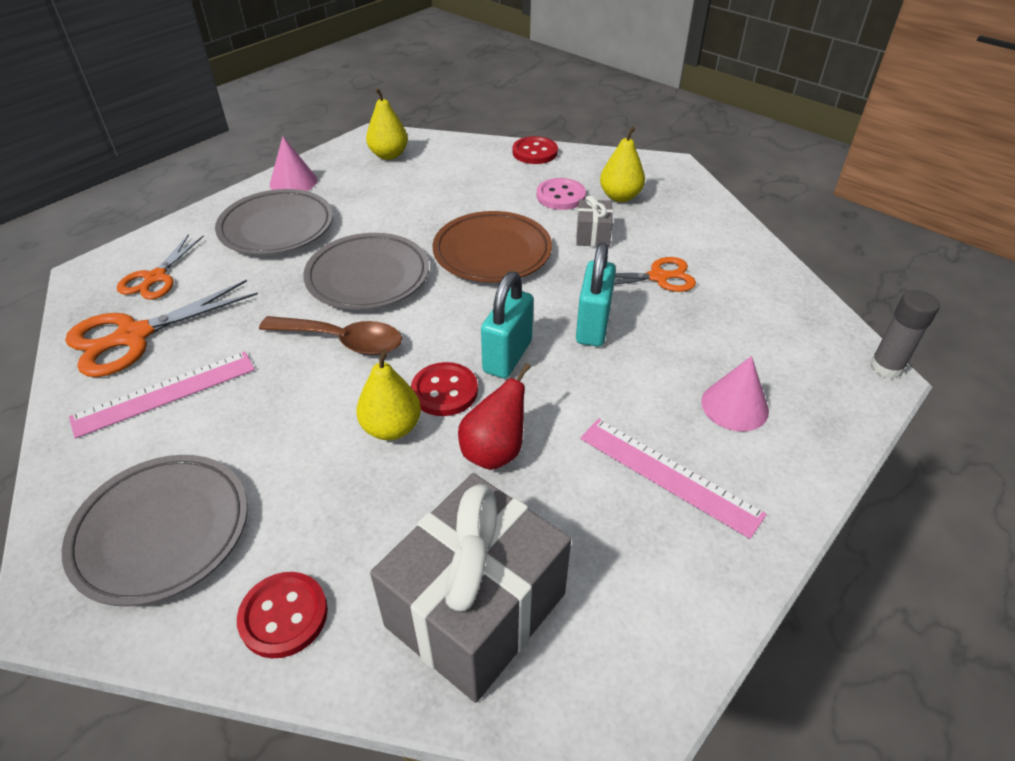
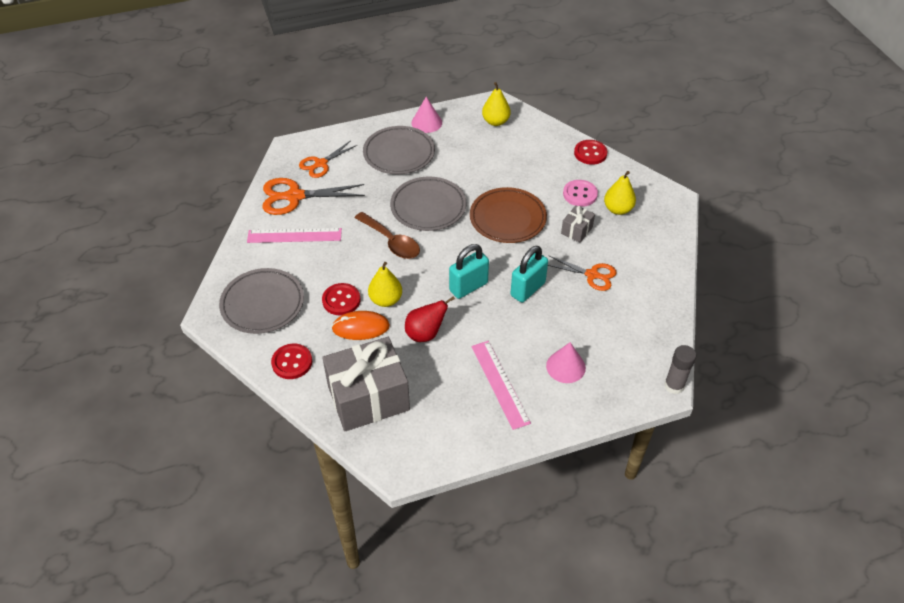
camera: 30 degrees right, 5 degrees up
red button [411,362,478,416] -> red button moved to [322,283,360,315]
none -> orange mouse [331,311,390,340]

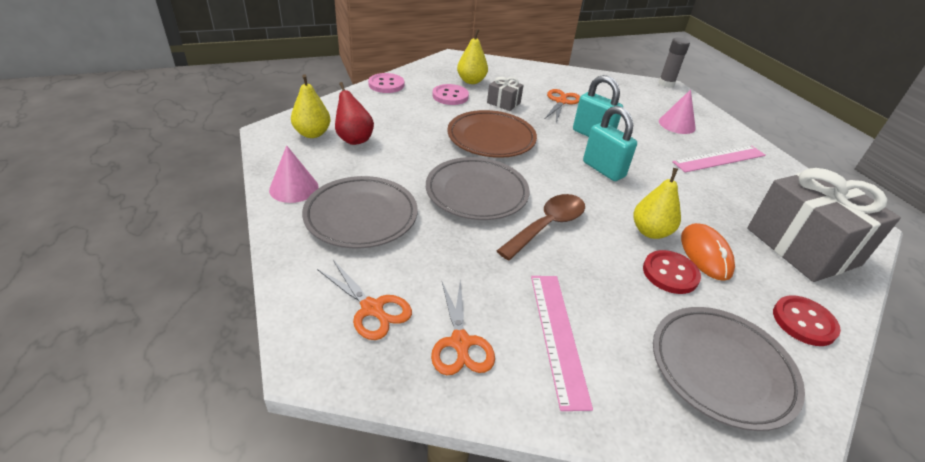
camera: 95 degrees left, 10 degrees down
orange scissors [262,178,365,215] -> orange scissors [431,278,495,375], size x0.64
red pear [405,296,455,342] -> red pear moved to [335,82,374,145]
red button [574,140,608,165] -> pink button [368,73,404,93]

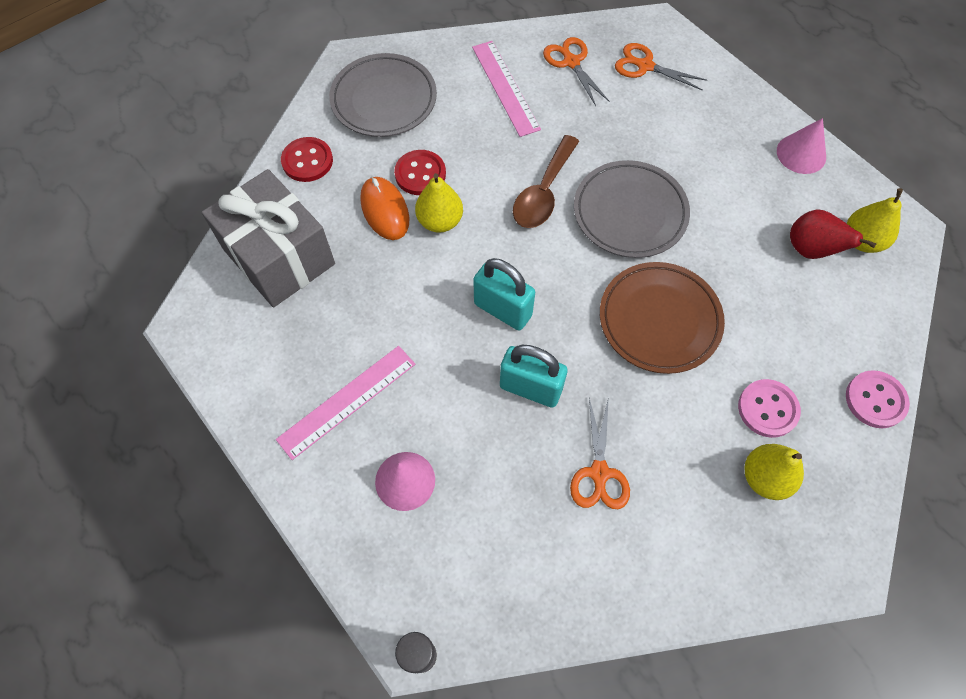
camera: 165 degrees right, 25 degrees up
grey plate [302,176,417,248] -> none
grey gift [487,77,523,111] -> none

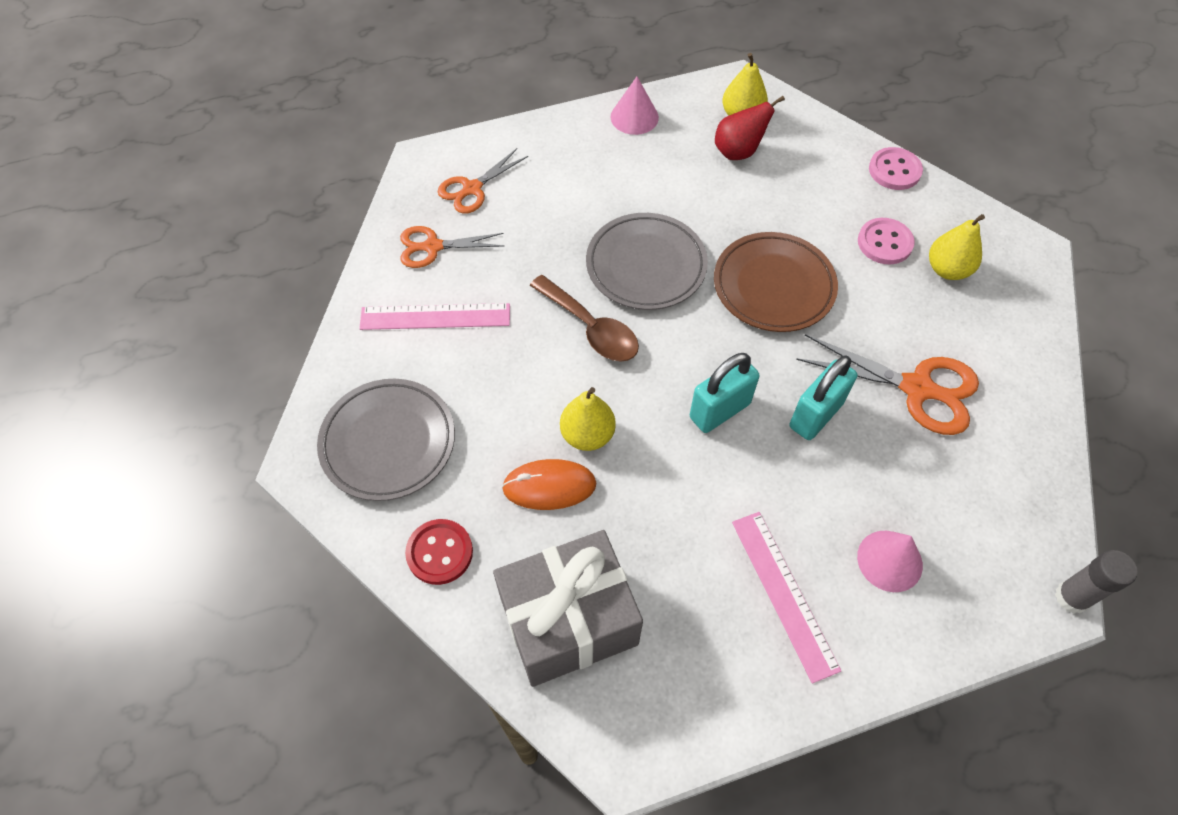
camera: 70 degrees left, 5 degrees down
red button [394,150,446,195] -> none
orange scissors [570,397,630,509] -> orange scissors [796,334,979,435], size x1.56

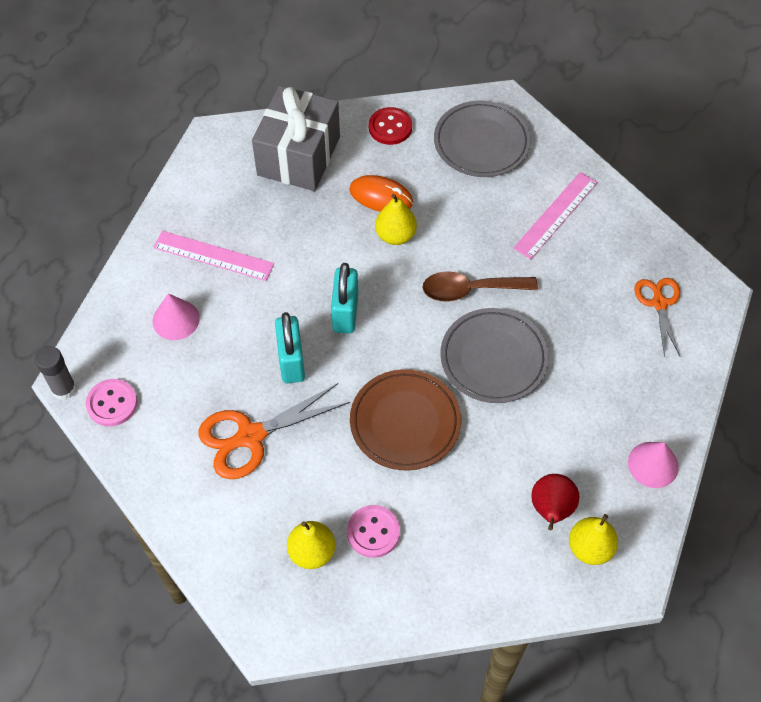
camera: 130 degrees right, 0 degrees up
orange scissors [400,226,504,268] -> none
orange mouse [502,459,596,510] -> orange mouse turned 75 degrees clockwise [349,175,413,212]
pink button [869,147,923,190] -> pink button moved to [86,379,137,427]

